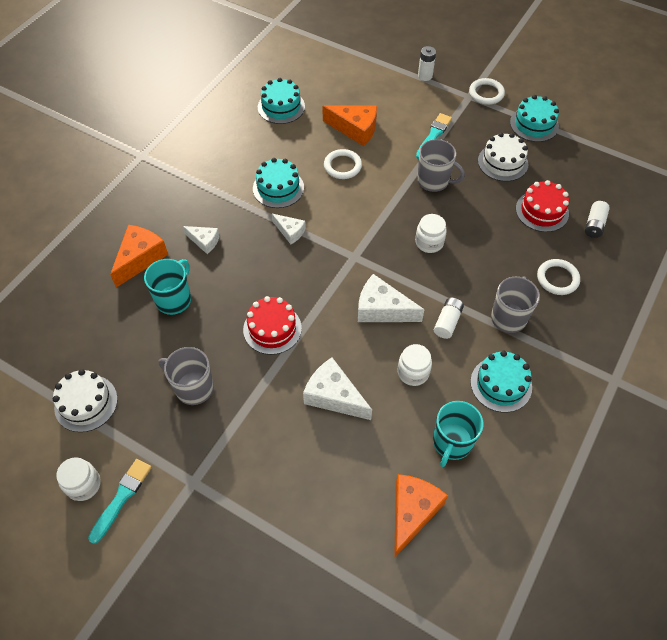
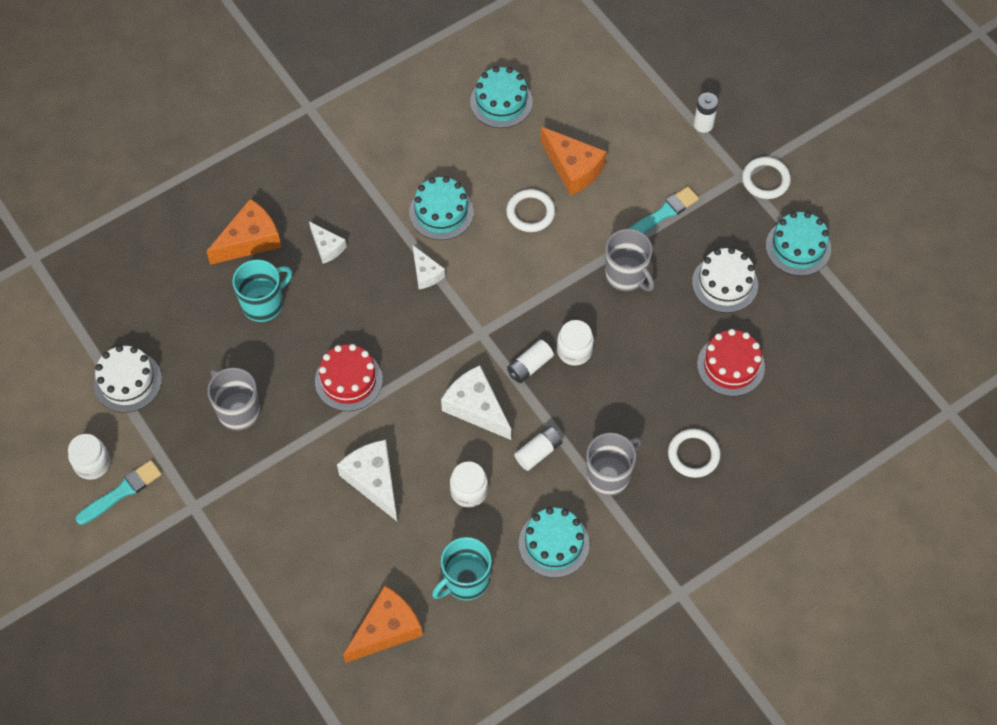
camera: 25 degrees right, 5 degrees up
white battery [585,201,610,238] -> white battery moved to [507,340,554,383]

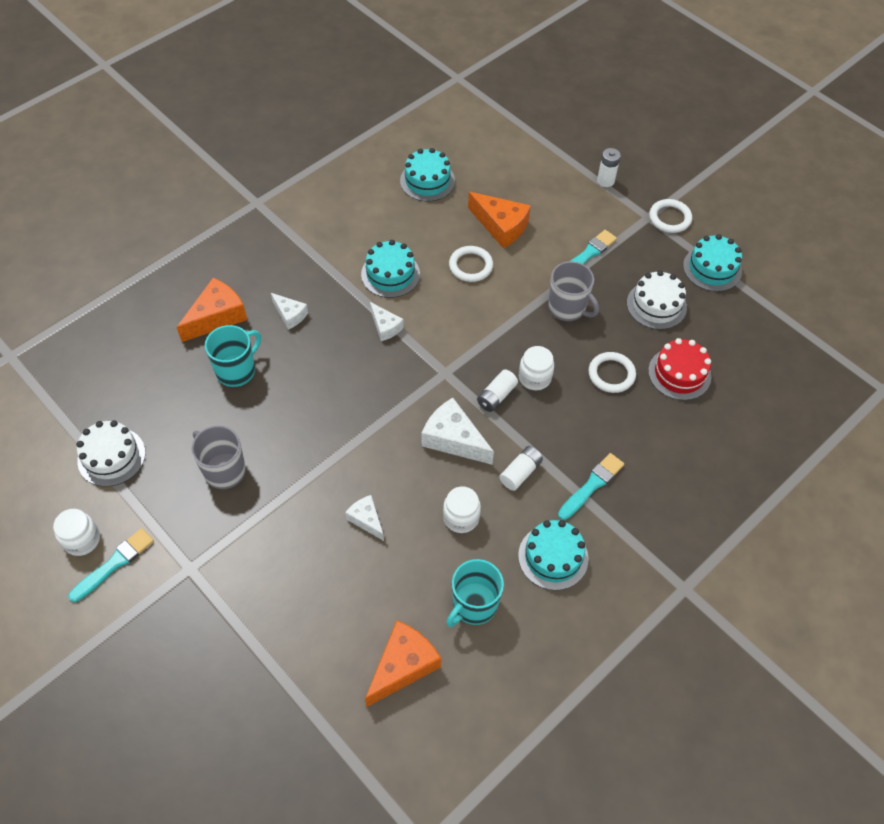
camera: 10 degrees left, 5 degrees down
red cake [315,344,383,411] -> none
white cheese [337,439,397,521] -> white cheese [345,495,384,541], size x0.59
grey mug [587,433,641,496] -> turquoise brush [558,453,624,520]
white ring [668,429,721,478] -> white ring moved to [588,352,636,393]

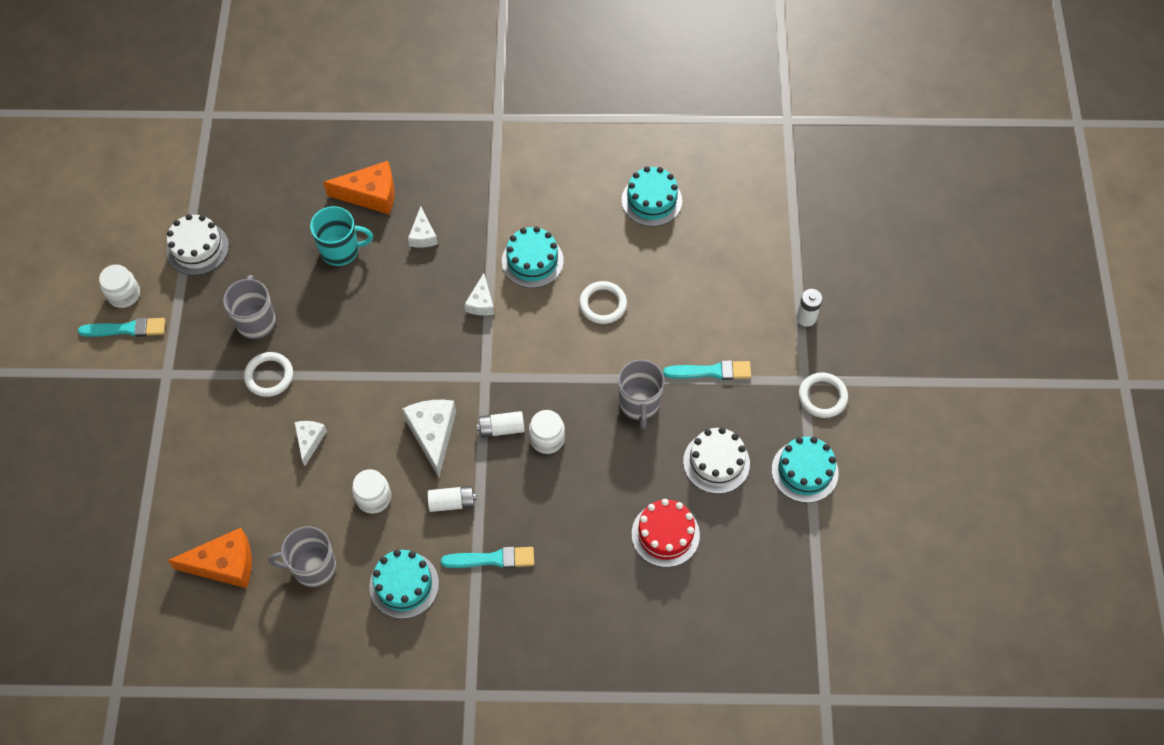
camera: 45 degrees right, 5 degrees up
turquoise mug [446,559,504,627] -> grey mug [269,526,336,587]
orange cheese [468,192,531,248] -> none
white ring [588,352,636,393] -> white ring moved to [244,352,293,397]

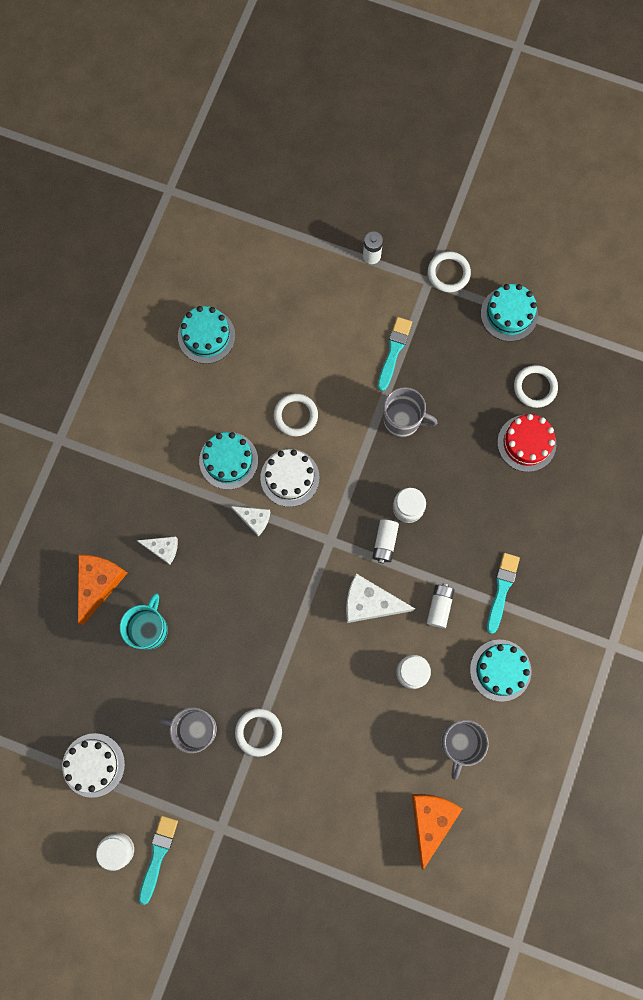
camera: 70 degrees left, 15 degrees up
white cheese [294,421,327,466] -> none
white cake [683,427,750,494] -> white cake moved to [260,449,319,507]
none -> white ring [514,365,558,408]

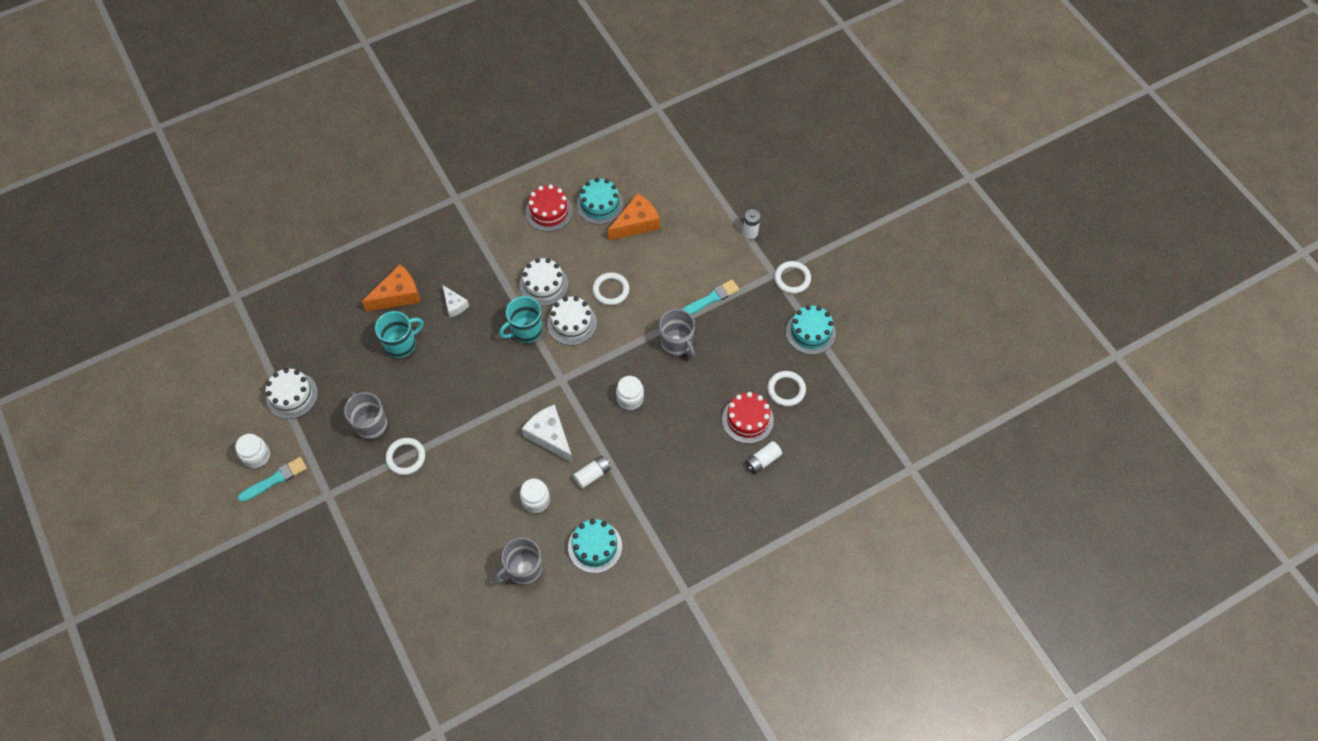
camera: 40 degrees right, 15 degrees down
turquoise cake [199,432,258,490] -> white cake [519,258,568,306]
white cheese [231,506,270,536] -> turquoise mug [499,296,543,343]
white battery [372,519,399,563] -> white battery moved to [745,441,782,474]
orange cheese [412,794,462,870] -> orange cheese moved to [608,193,660,241]
turquoise brush [487,553,520,634] -> none
none -> red cake [526,185,573,232]

